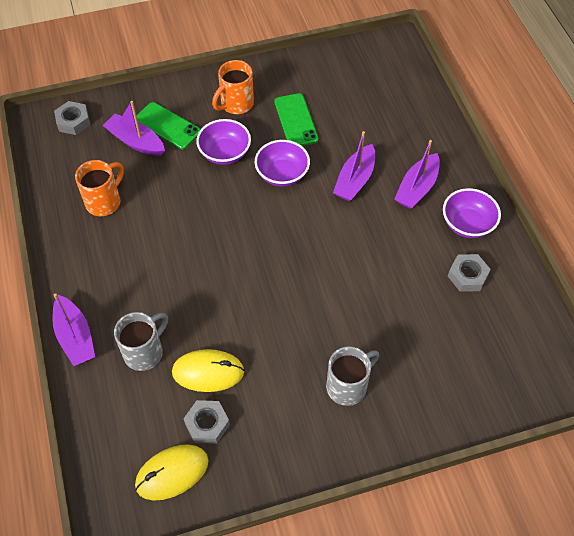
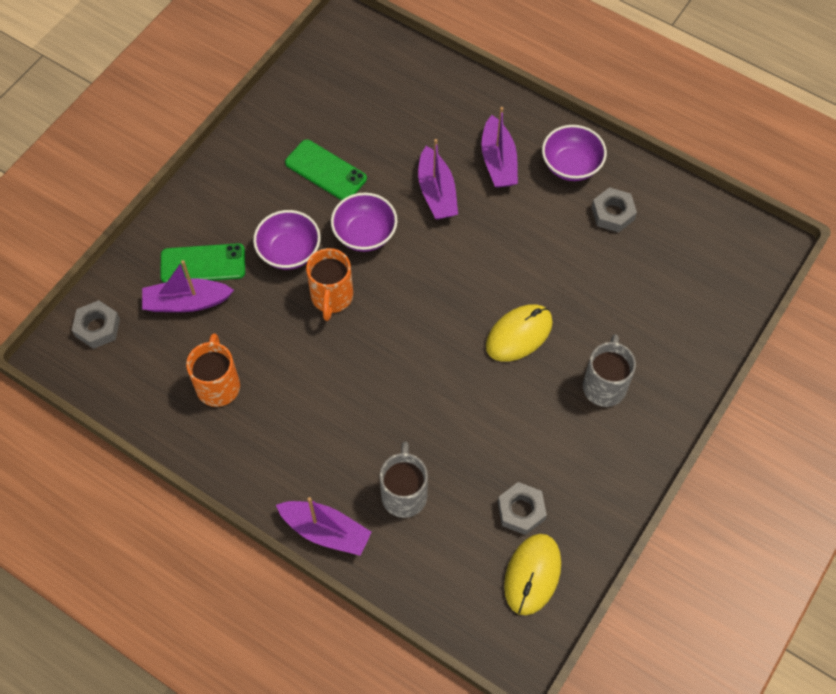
camera: 40 degrees left, 5 degrees up
yellow mouse [172,349,245,392] -> yellow mouse moved to [486,304,553,362]
orange mug [212,60,254,114] -> orange mug moved to [306,248,353,321]

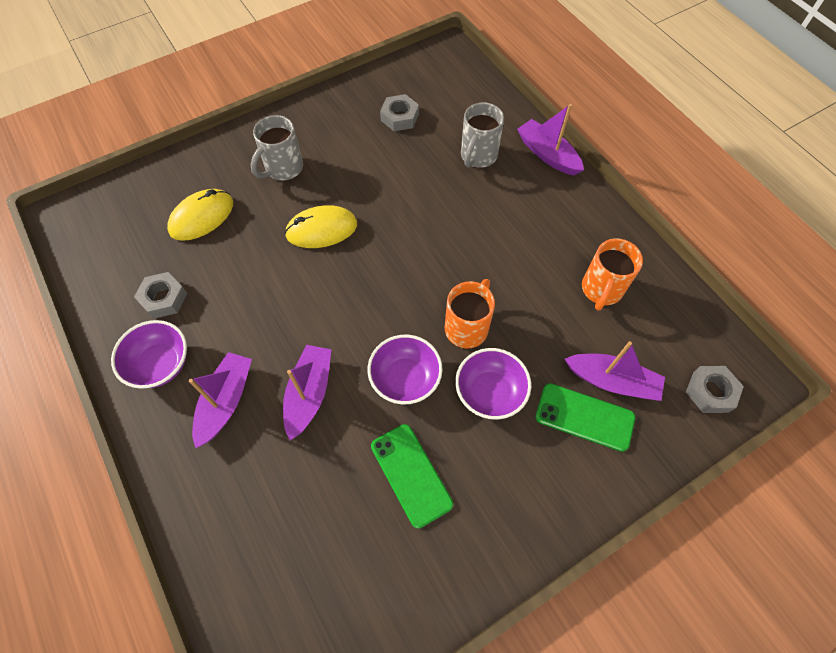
camera: 155 degrees left, 0 degrees up
yellow mouse [504,534,561,615] -> yellow mouse moved to [167,189,233,241]

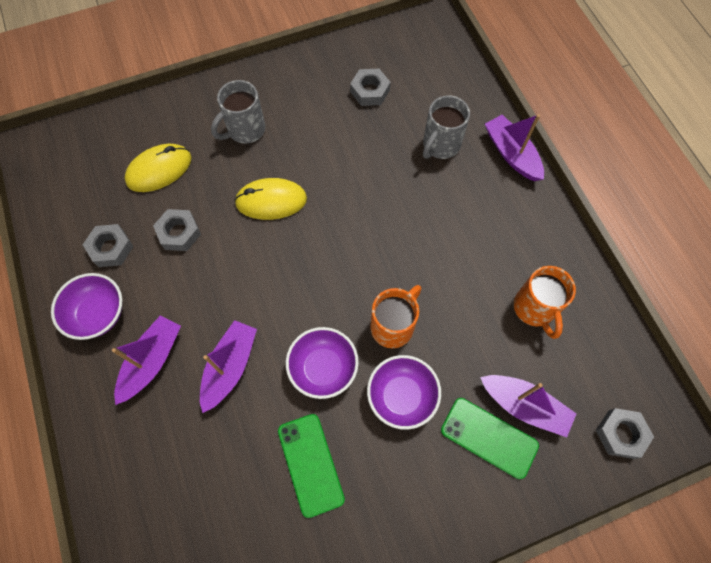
camera: 10 degrees right, 5 degrees up
orange mug [582,238,643,311] -> orange mug turned 45 degrees counterclockwise [514,266,576,339]
none -> grey nut [153,209,201,251]

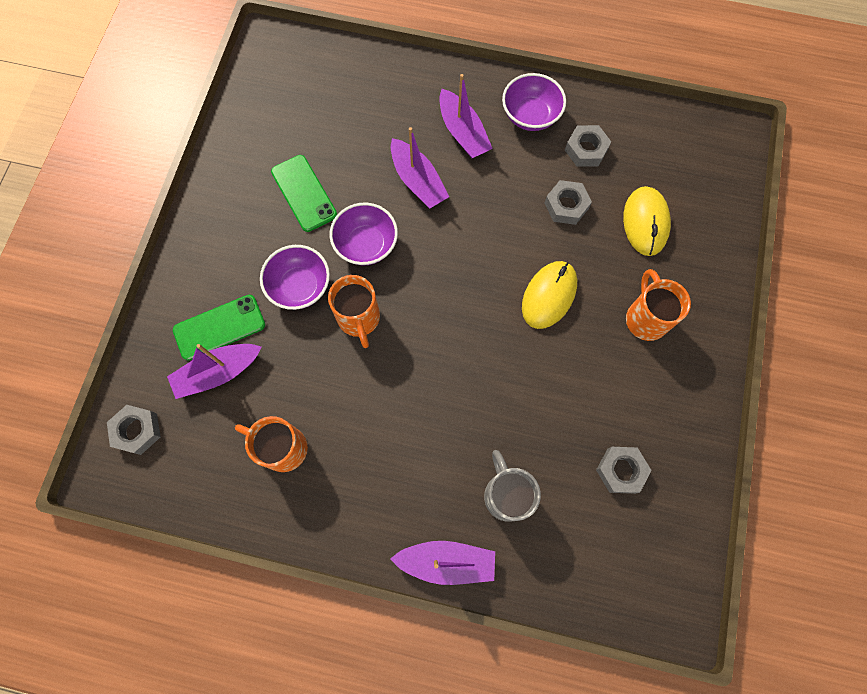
camera: 125 degrees right, 5 degrees up
grey mug [211,80,265,144] -> orange mug [626,269,691,341]
green phone [278,414,345,518] -> green phone turned 45 degrees clockwise [271,155,337,232]

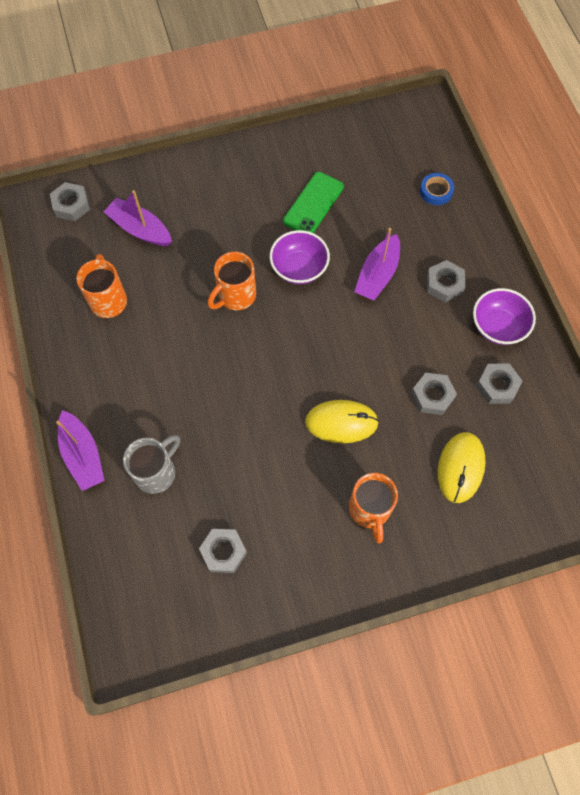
camera: 60 degrees right, 5 degrees down
green phone [173,295,265,361] -> none
purple bowl [260,245,330,310] -> none
purple boat [439,74,493,158] -> grey nut [427,260,465,302]
yellow mouse [623,186,671,256] -> yellow mouse turned 45 degrees counterclockwise [437,432,486,503]
orange mug [626,269,691,341] -> orange mug turned 120 degrees clockwise [349,473,398,543]
none -> blue tape [420,173,454,205]

